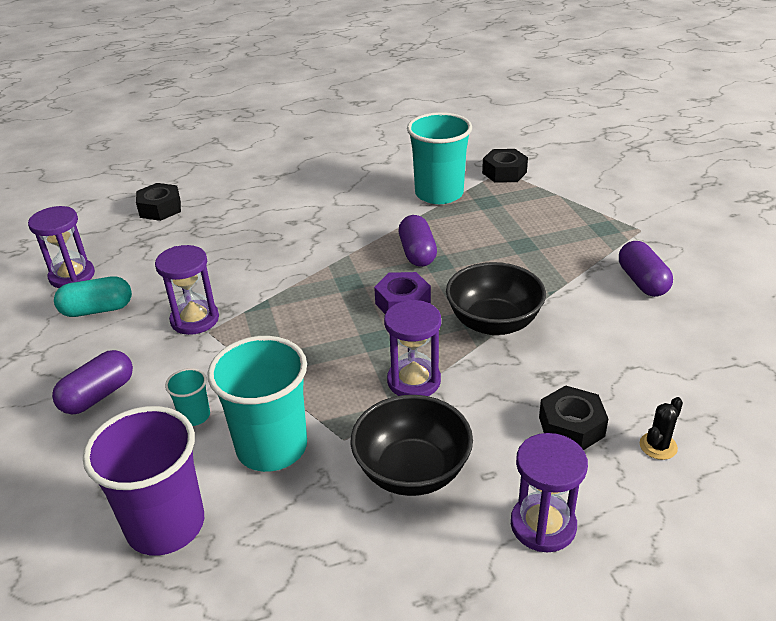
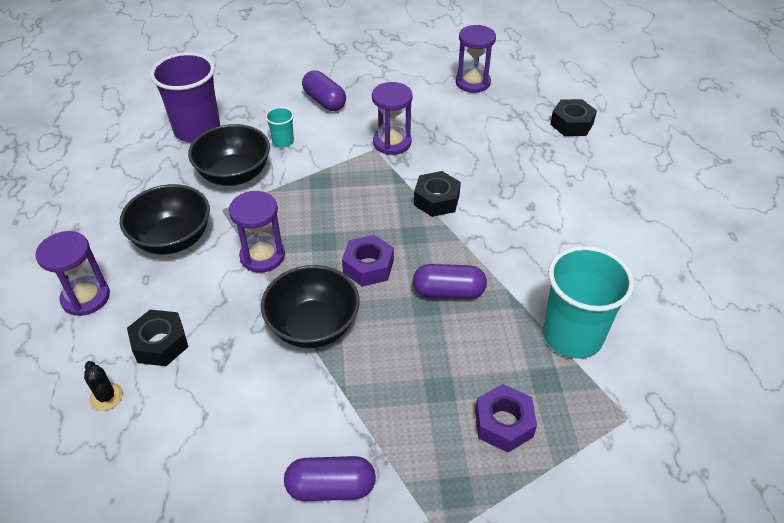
camera: 100 degrees right, 10 degrees up
turquoise capsule [54,276,132,317] -> none
turquoise cup [208,336,307,472] -> black bowl [188,124,270,186]
black nut [482,149,528,183] -> black nut moved to [414,171,461,217]
none -> purple nut [475,384,537,452]

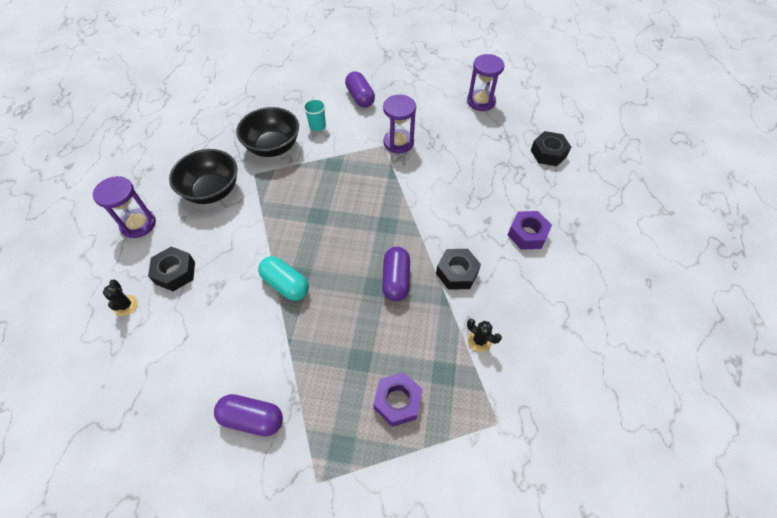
camera: 15 degrees right, 10 degrees up
purple cup [150,52,220,142] -> none
purple hourglass [229,191,285,272] -> none
black bowl [261,265,360,348] -> turquoise capsule [258,256,309,301]
purple nut [342,235,394,287] -> purple nut moved to [508,211,552,250]
purple capsule [413,264,487,299] -> purple capsule turned 75 degrees clockwise [382,247,410,301]
black nut [414,171,461,217] -> black nut moved to [436,249,481,290]
turquoise cup [543,246,634,359] -> black cactus [467,319,502,352]

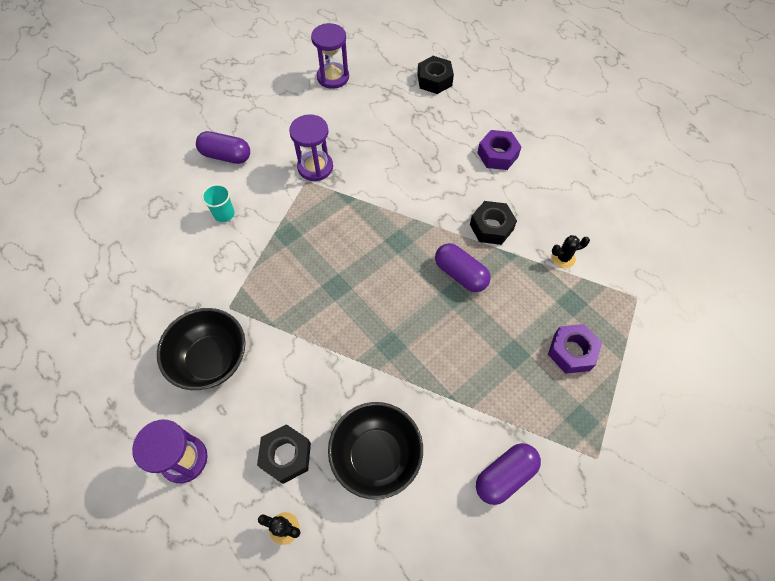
camera: 50 degrees left, 5 degrees up
black bowl [236,107,299,157] -> black bowl moved to [328,402,423,500]
turquoise capsule [258,256,309,301] -> none

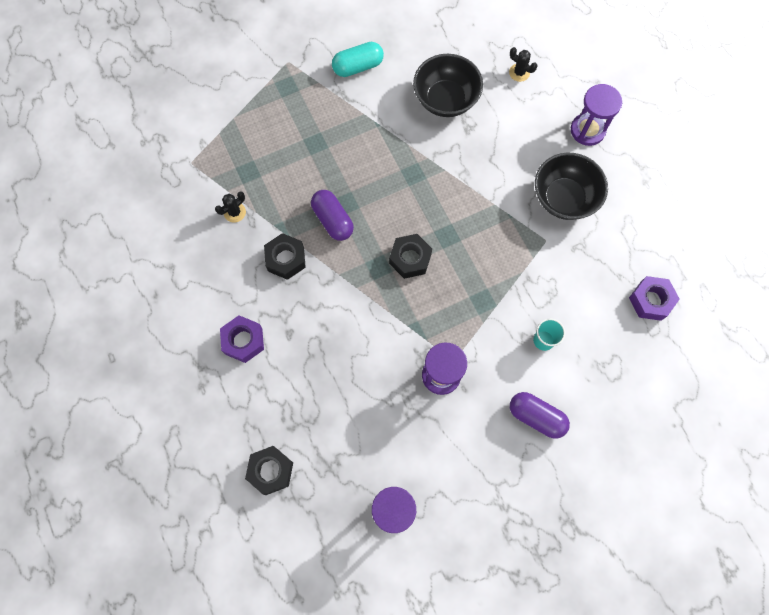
camera: 165 degrees left, 10 degrees up
black nut [257,424,311,484] -> black nut moved to [389,234,432,279]
purple capsule [476,443,541,505] -> turquoise capsule [332,42,384,77]
purple nut [548,324,602,374] -> purple nut moved to [629,276,680,321]
black cactus [552,235,590,268] -> black cactus turned 45 degrees counterclockwise [215,191,246,223]

